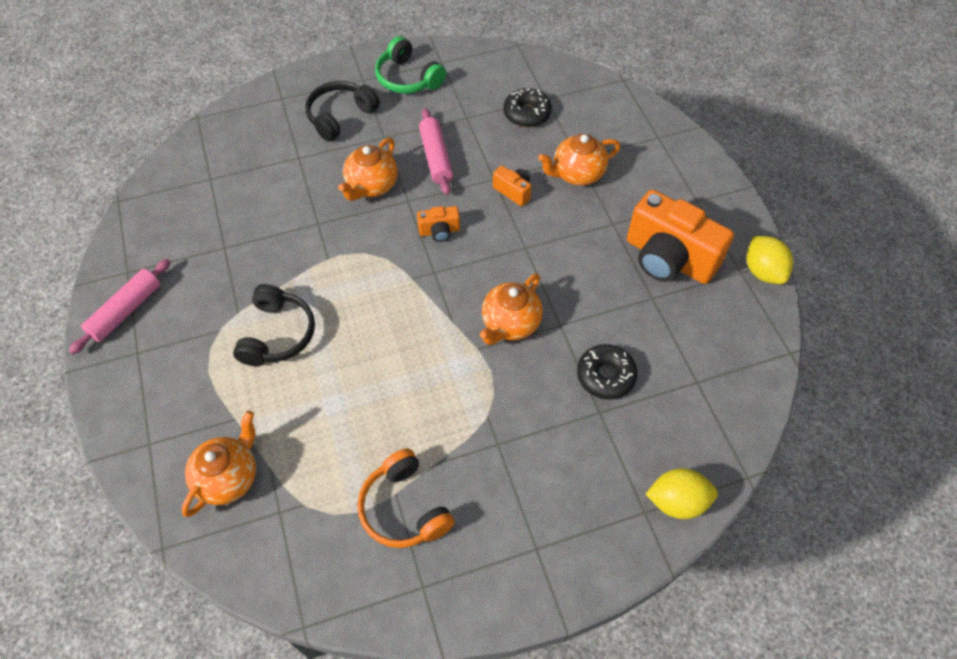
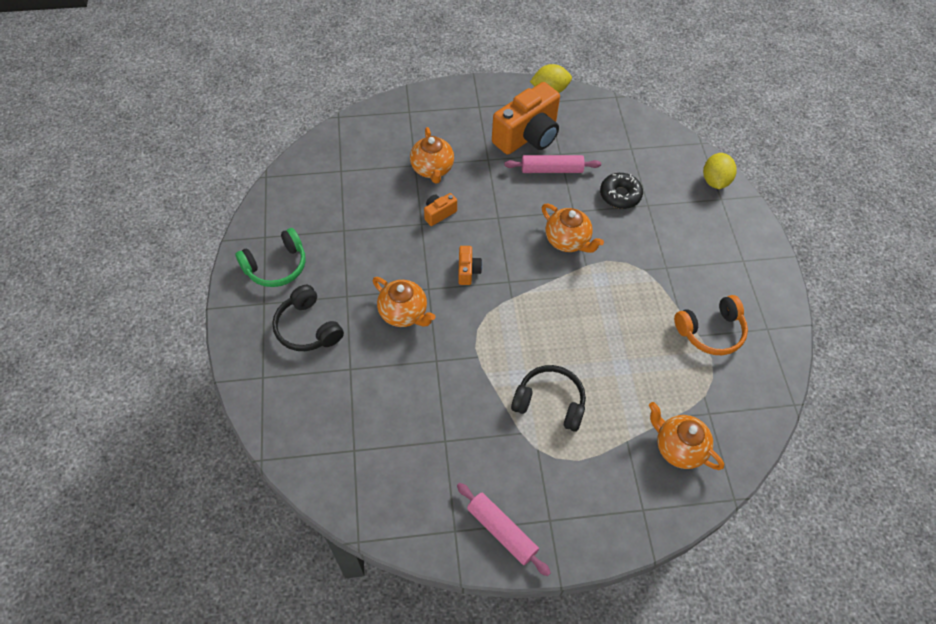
camera: 80 degrees left, 0 degrees up
pink rolling pin [419,108,453,195] -> pink rolling pin moved to [505,155,601,173]
black donut [503,88,552,127] -> none

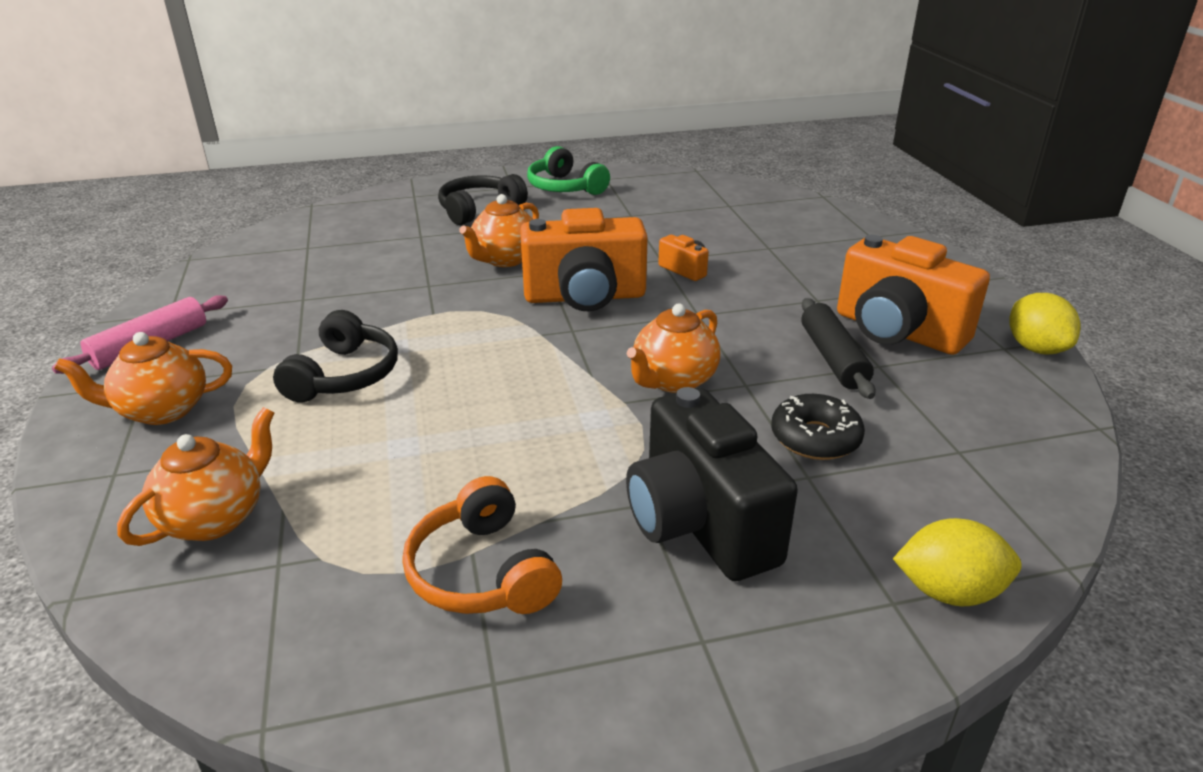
camera: 85 degrees right, 25 degrees down
orange teapot [410,127,454,184] -> orange teapot moved to [54,332,232,425]
orange camera [458,246,482,285] -> orange camera [520,208,648,311], size x2.24
pink rolling pin [505,155,601,173] -> black rolling pin [801,298,876,399]
none -> black camera [626,387,798,581]

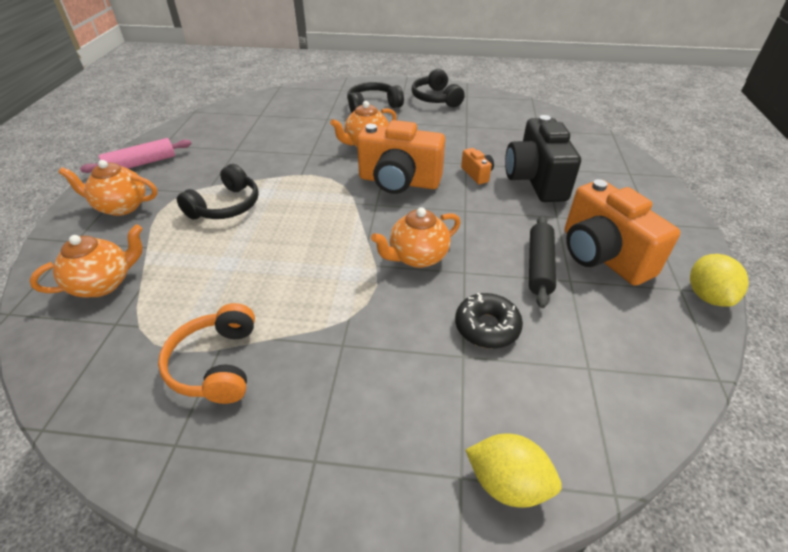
camera: 20 degrees right, 10 degrees up
green headphones [527,146,610,195] -> black headphones [412,69,465,107]
black camera [626,387,798,581] -> black camera moved to [505,115,581,202]

